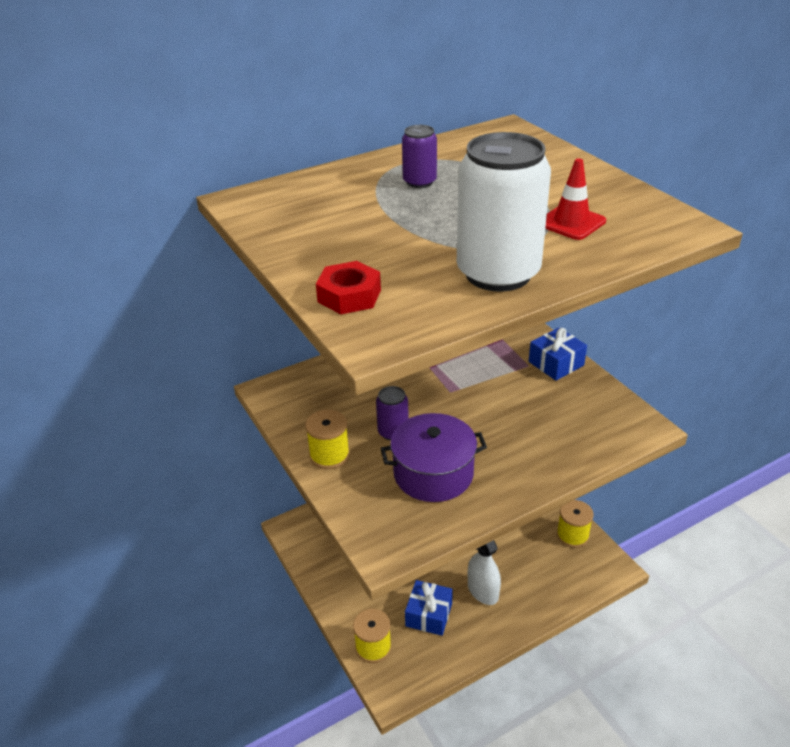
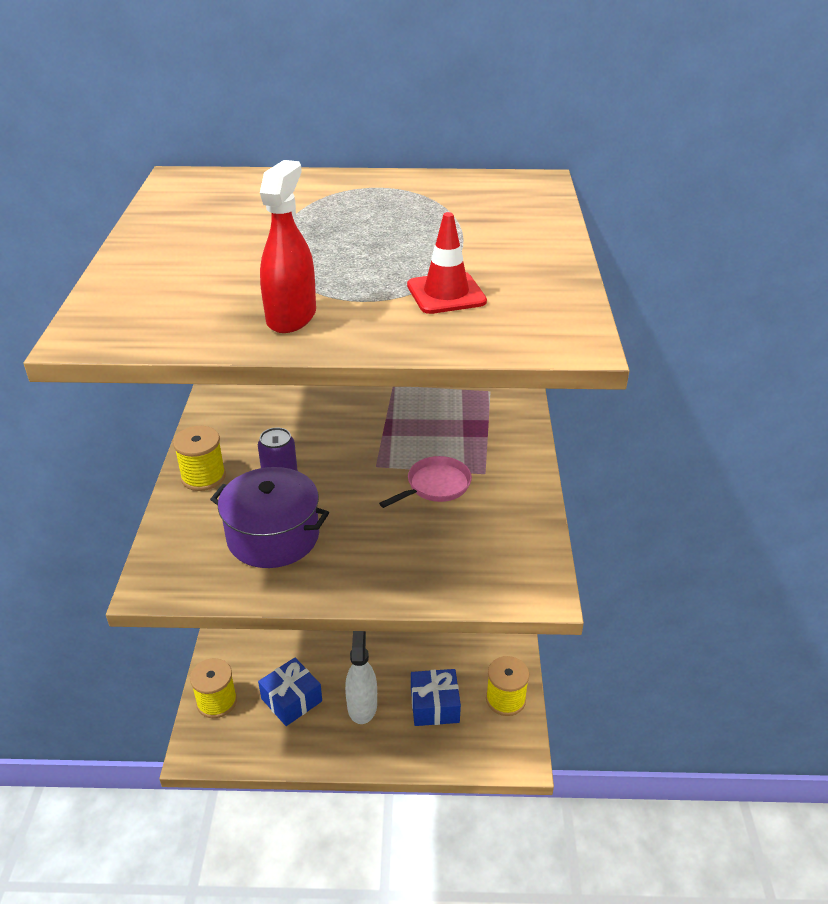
camera: 30 degrees right, 0 degrees up
red nut [316,261,381,314] -> none
purple can [402,125,437,188] -> none
white can [457,132,551,292] -> red spray bottle [260,160,316,333]
blue gift [529,328,587,381] -> blue gift moved to [411,669,461,726]
none -> pink pan [379,456,472,508]

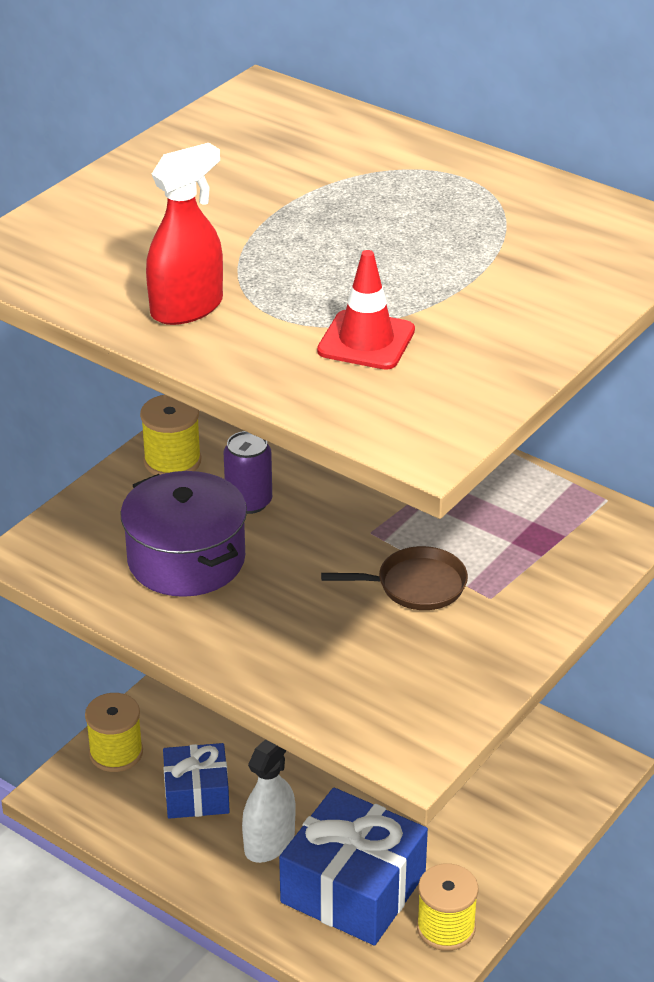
camera: 35 degrees right, 0 degrees up
pink pan [379,456,472,508] -> brown pan [321,546,468,610]
blue gift [411,669,461,726] -> blue gift [279,788,428,946], size x1.69

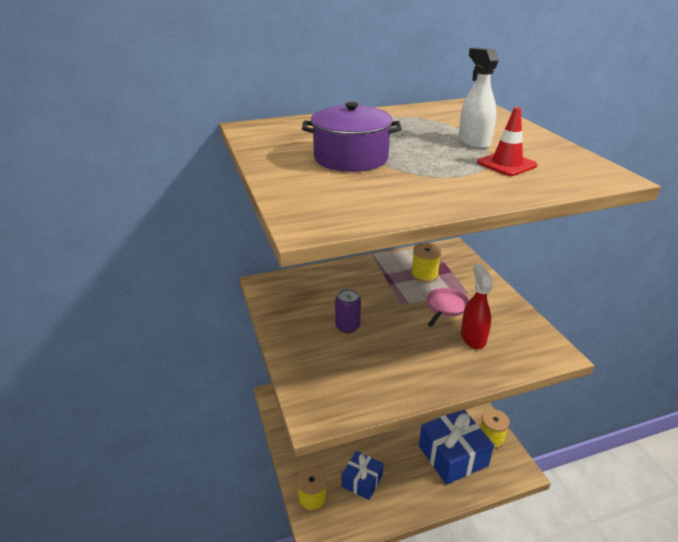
camera: 55 degrees left, 5 degrees down
purple pot [120,471,247,597] -> purple pot moved to [302,102,402,172]
yellow spool [140,395,201,475] -> yellow spool moved to [411,243,442,283]
red spray bottle [146,143,223,325] -> red spray bottle moved to [461,264,493,349]
white spray bottle [242,739,296,863] -> white spray bottle moved to [459,47,499,149]
brown pan [321,546,468,610] -> pink pan [427,288,469,327]

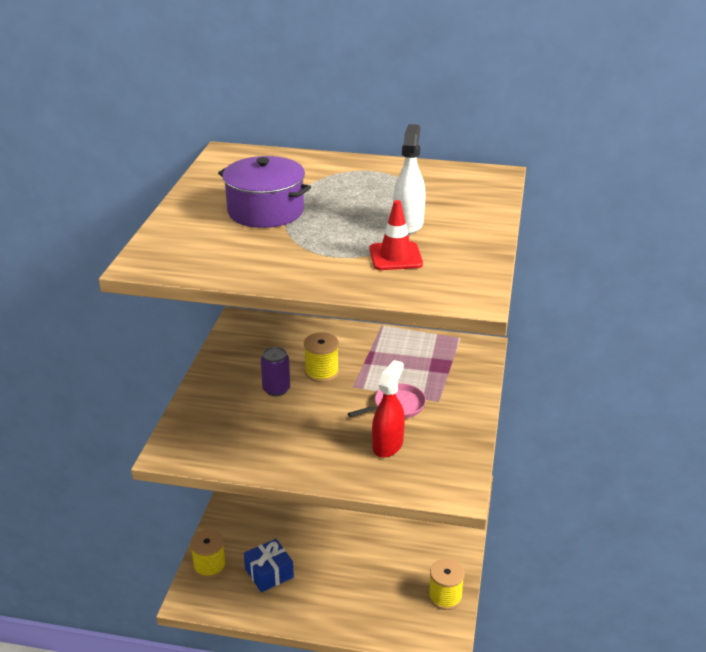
camera: 30 degrees right, 0 degrees up
yellow spool [411,243,442,283] -> yellow spool moved to [304,332,339,382]
blue gift [419,410,494,485] -> none

